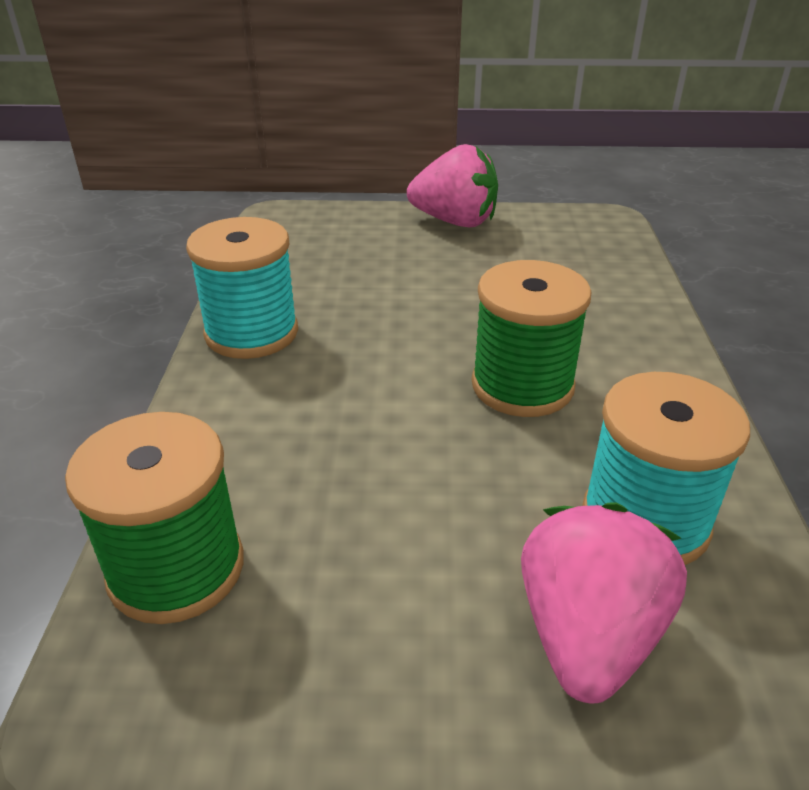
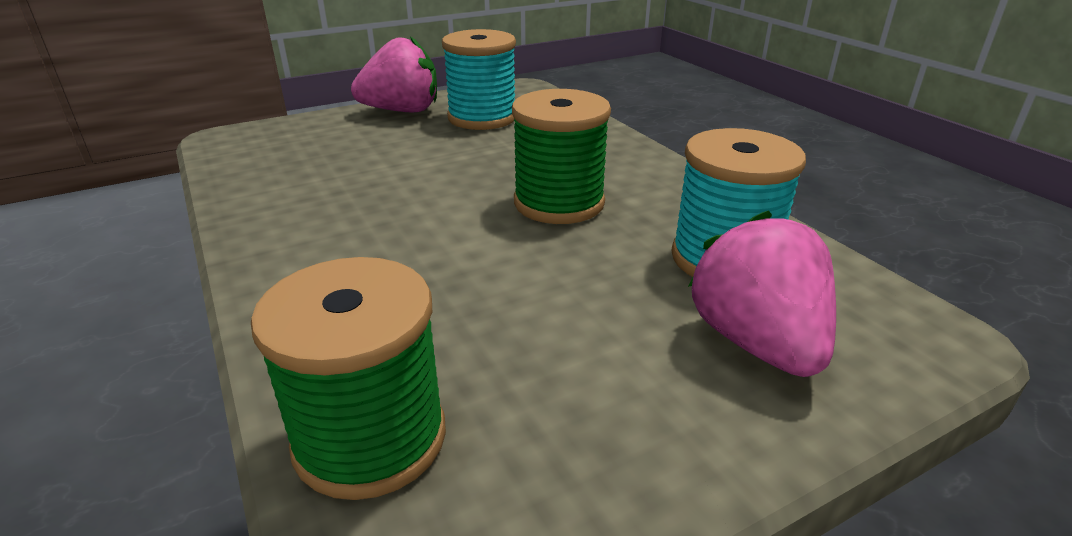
camera: 30 degrees left, 5 degrees down
turquoise spool [186,217,298,359] -> turquoise spool moved to [442,29,516,130]

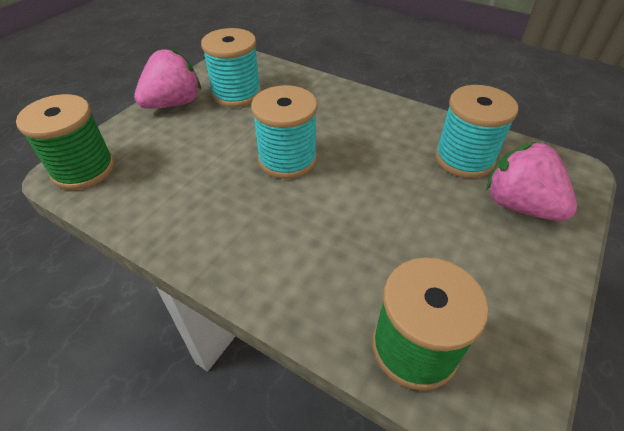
camera: 30 degrees left, 15 degrees up
green spool [512,89,611,224] -> green spool moved to [16,94,114,190]
none -> turquoise spool [251,85,318,179]

